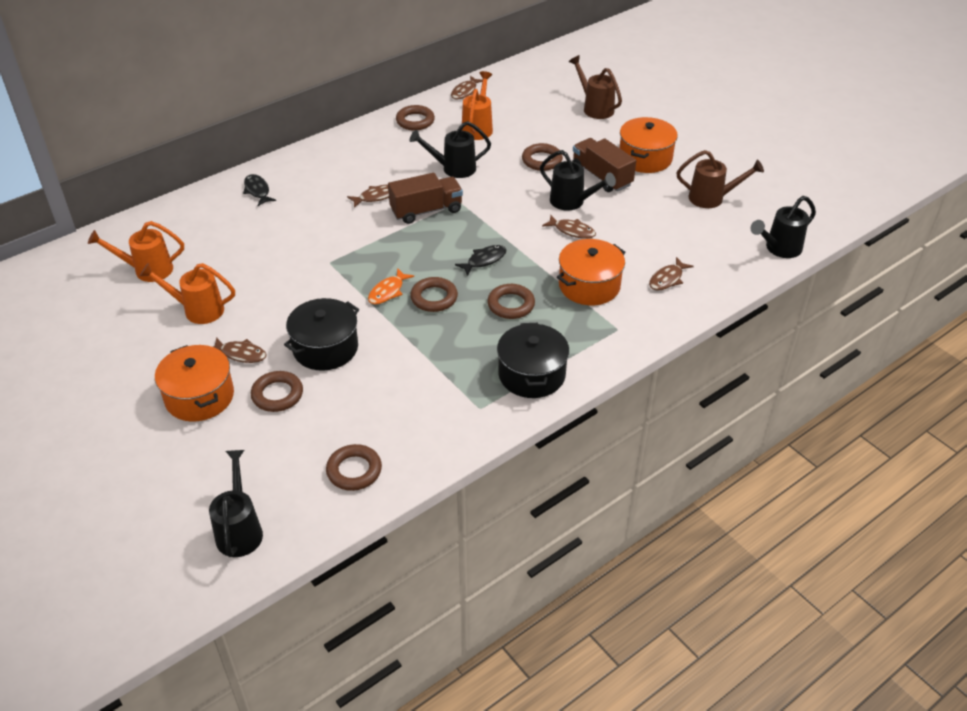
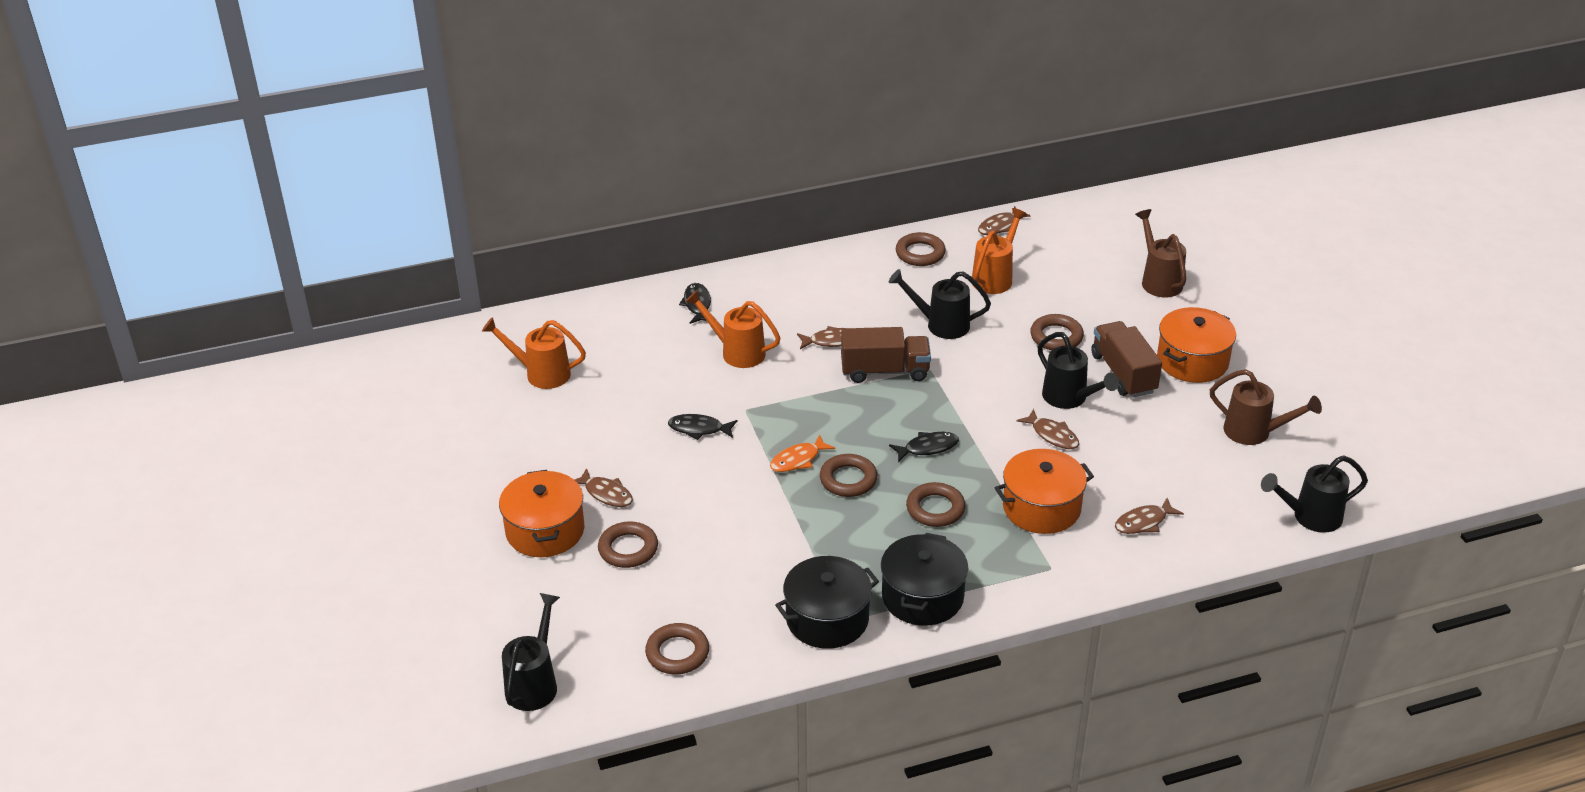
camera: 20 degrees right, 5 degrees down
orange watering can [140,263,235,324] -> orange watering can moved to [685,290,780,368]
black pot [284,298,359,371] -> black pot moved to [775,556,879,649]
none -> black fish [668,414,737,440]

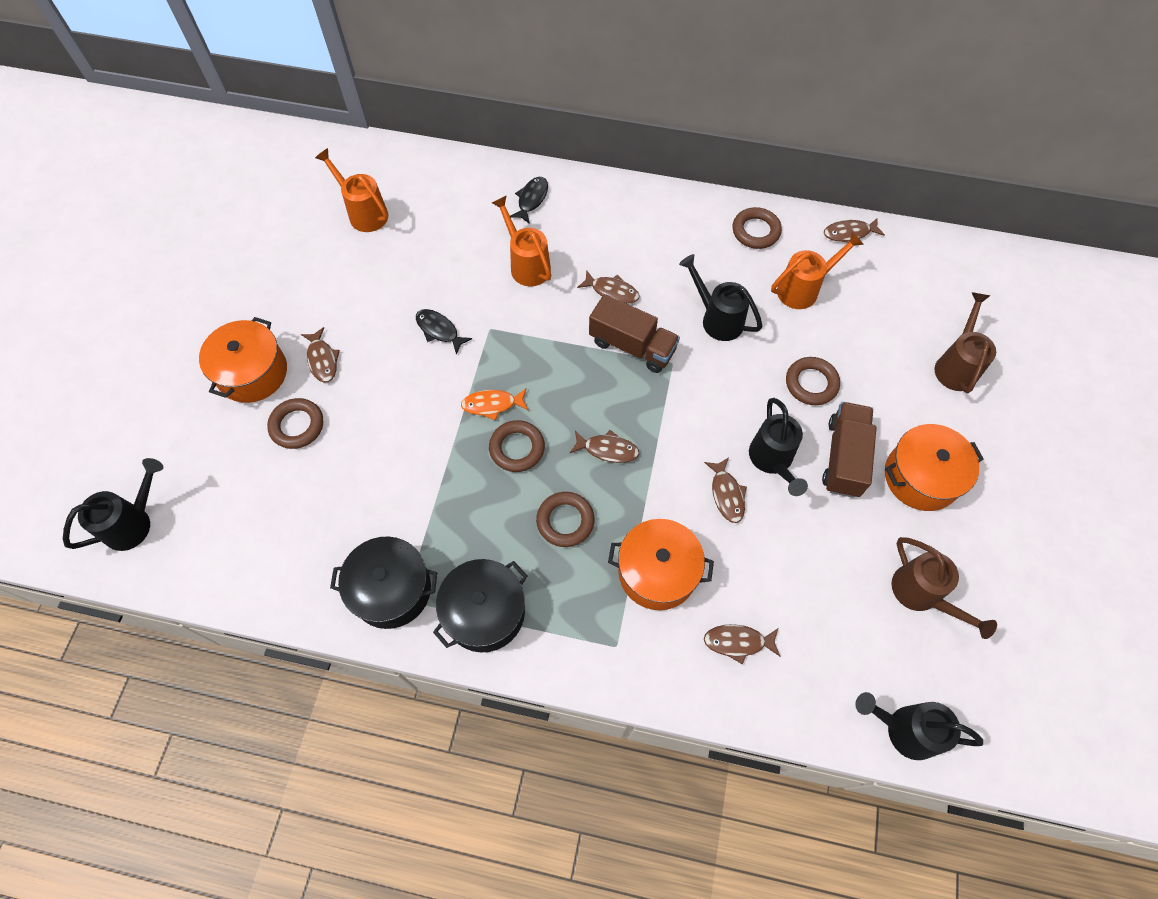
camera: 30 degrees right, 25 degrees up
brown ring [645,623,709,674] -> none
black fish [889,432,959,462] -> brown fish [570,430,639,463]

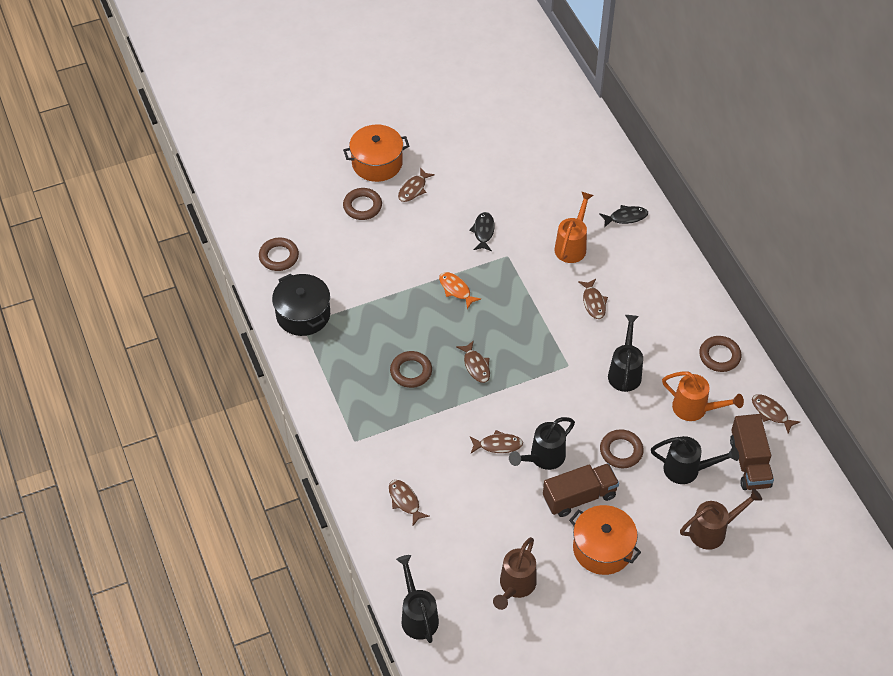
camera: 55 degrees right, 10 degrees down
black watering can [63,458,163,551] -> black watering can moved to [651,436,739,484]
orange watering can [315,148,388,232] -> none
black pot [433,559,528,653] -> none
brown ring [489,420,545,472] -> brown ring moved to [259,237,299,271]
brown truck [589,294,680,373] -> brown truck moved to [730,414,774,490]
orange pot [608,519,714,610] -> none
brown fish [704,457,747,523] -> brown fish turned 135 degrees counterclockwise [470,430,523,453]

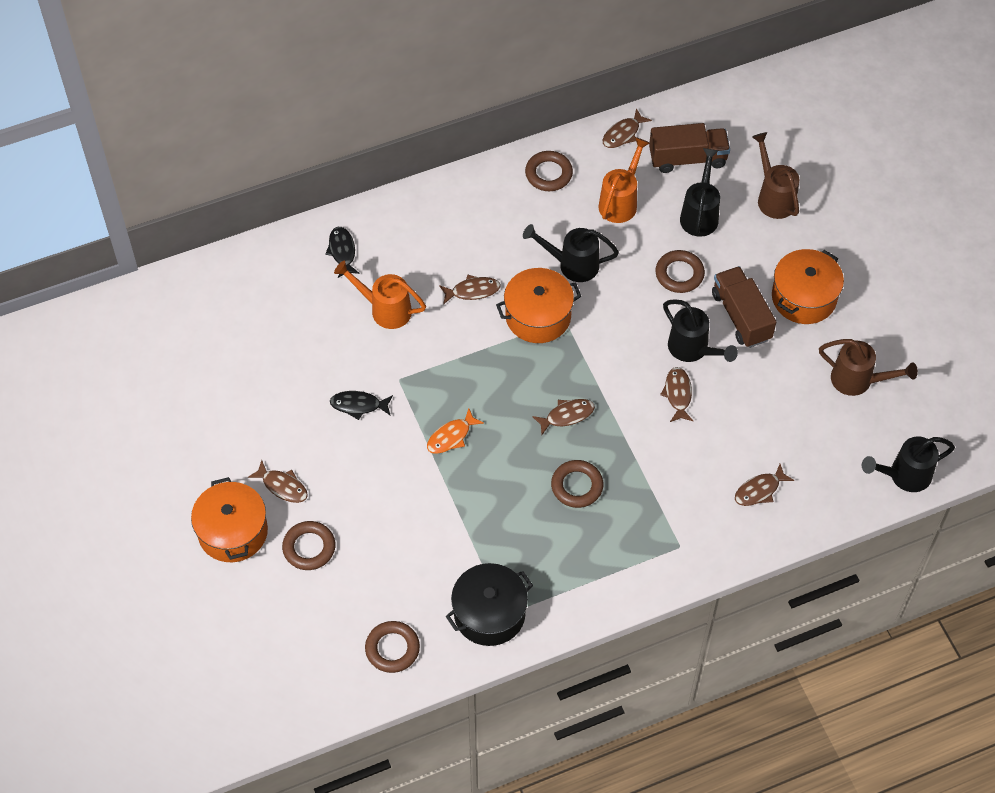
camera: 90 degrees left, 5 degrees up
none -> orange pot [496,268,581,343]

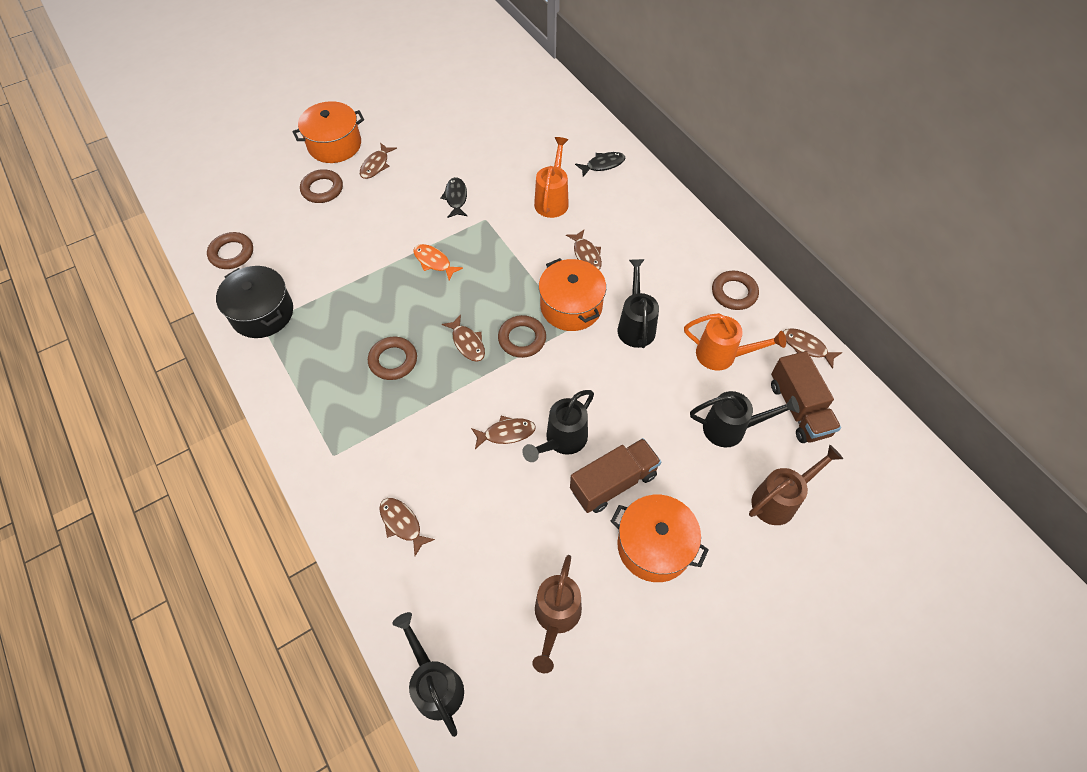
camera: 80 degrees right, 0 degrees up
brown ring [656,250,705,293] -> brown ring moved to [498,315,546,358]

